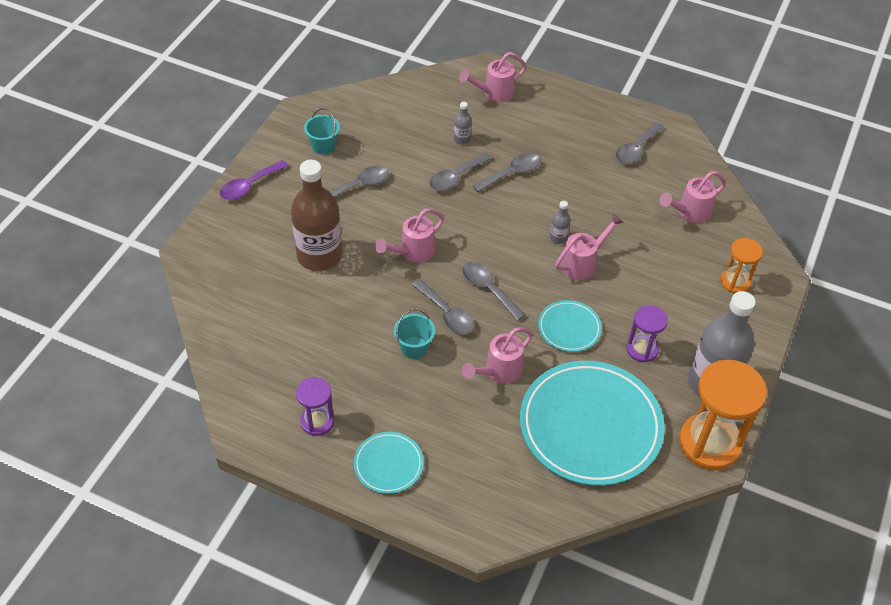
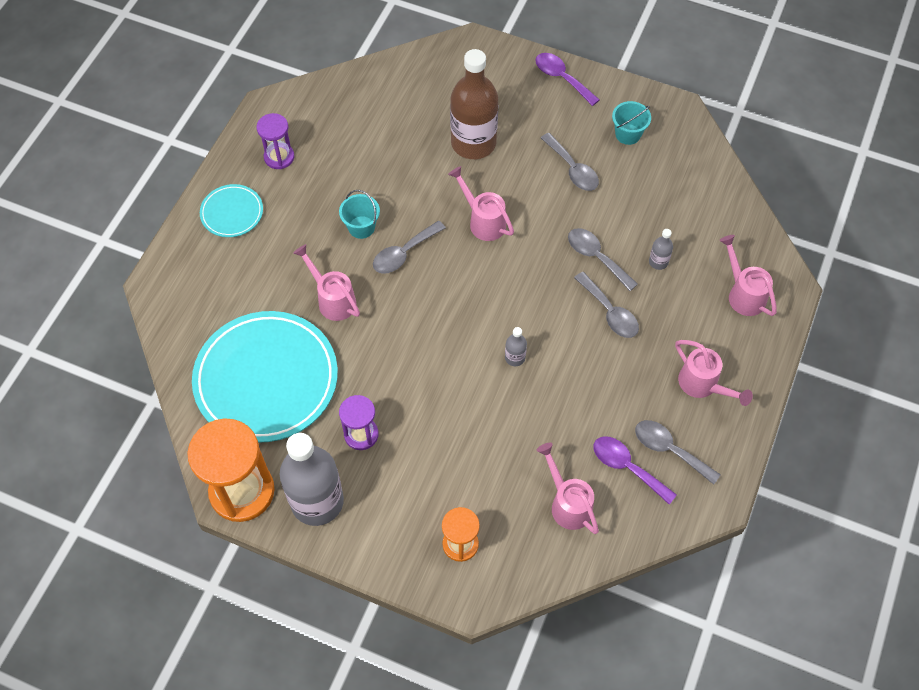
camera: 90 degrees right, 10 degrees up
grey spoon [462,262,525,321] -> none
turquoise plate [538,300,602,352] -> none
pink watering can [555,214,624,280] -> pink watering can moved to [675,340,753,406]
none -> purple spoon [594,436,677,504]

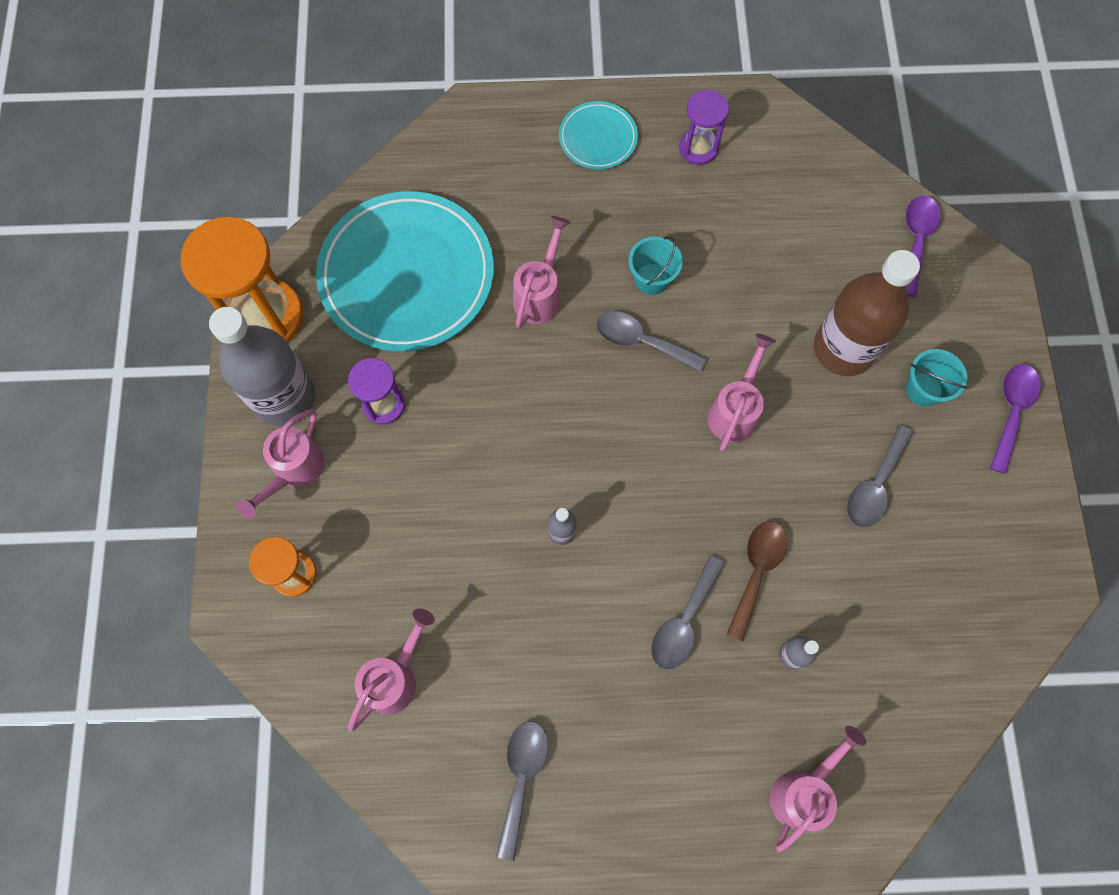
camera: 65 degrees right, 10 degrees up
grey spoon [568,228,638,291] -> brown spoon [726,521,787,641]
purple spoon [594,436,677,504] -> purple spoon moved to [905,196,940,297]
turquoise bucket [612,101,651,145] -> turquoise bucket moved to [906,349,967,407]
pink watering can [675,340,753,406] -> pink watering can moved to [236,409,325,519]

